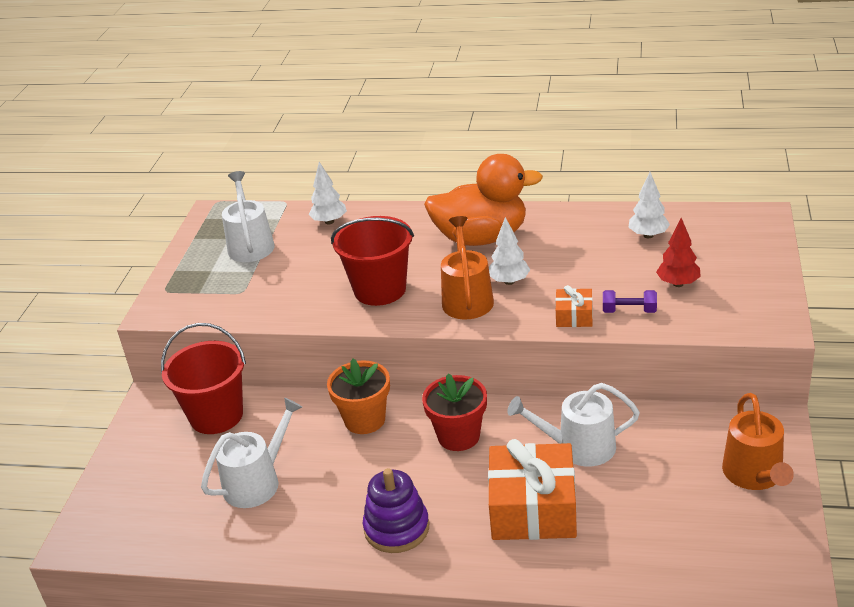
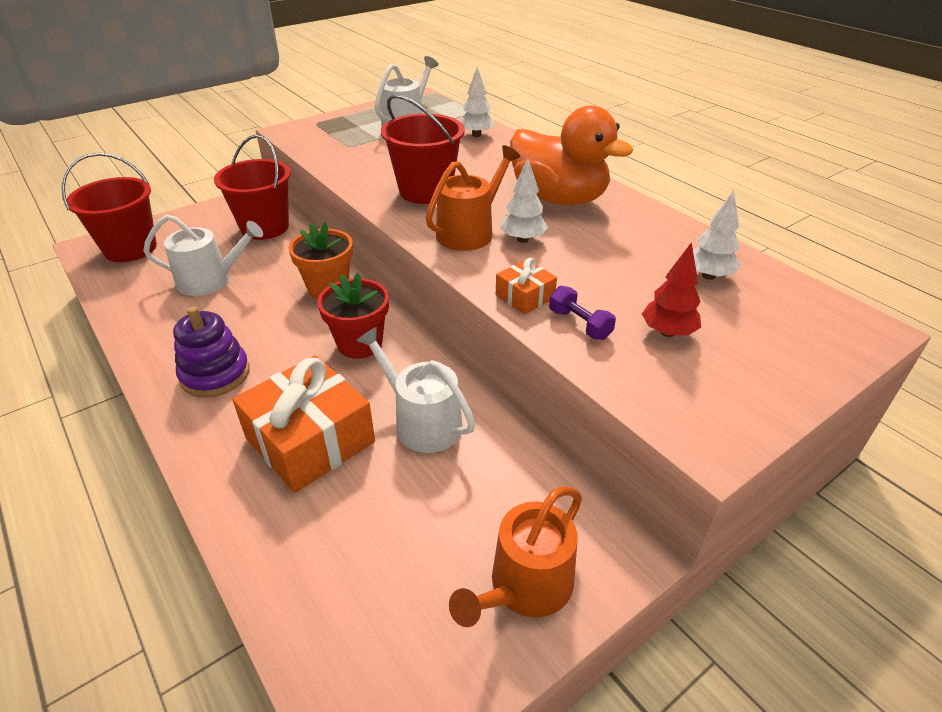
camera: 40 degrees right, 5 degrees up
none -> red bucket [61,152,157,262]

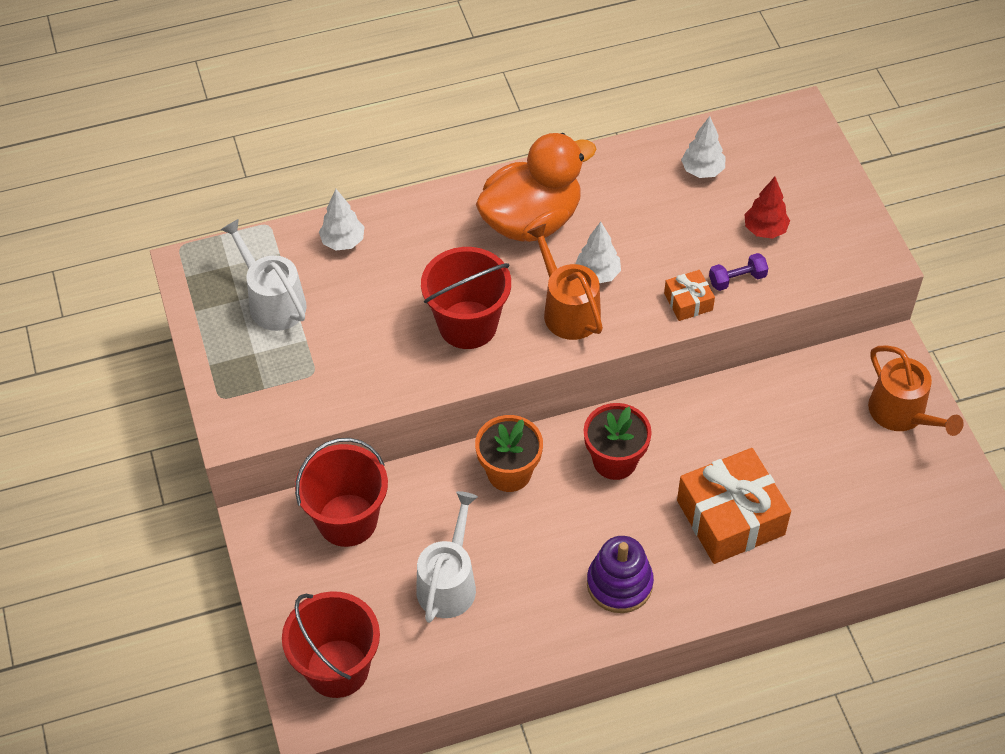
camera: 70 degrees left, 15 degrees up
white watering can [356,327,476,453] -> none

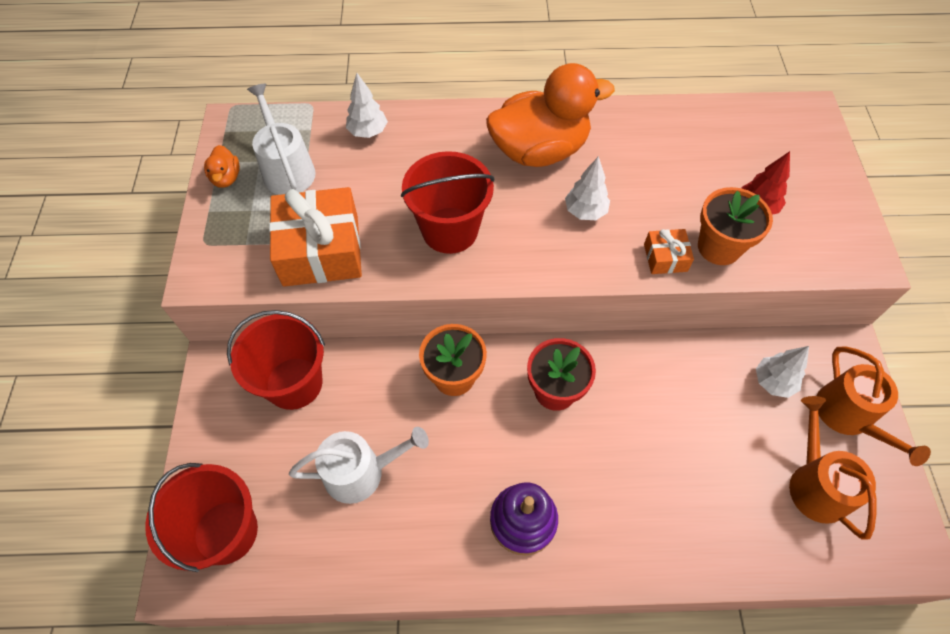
camera: 15 degrees right, 5 degrees up
white watering can [416,491,478,623] -> white watering can turned 45 degrees clockwise [289,427,429,504]
orange watering can [527,224,603,340] -> orange watering can moved to [789,396,876,539]
orange gift [677,448,791,564] -> orange gift moved to [269,187,362,287]
white tree [681,116,725,178] -> white tree moved to [756,346,809,398]
purple dumbbell [709,253,768,291] -> orange flower pot [698,187,773,265]
none -> orange duck [204,145,240,188]

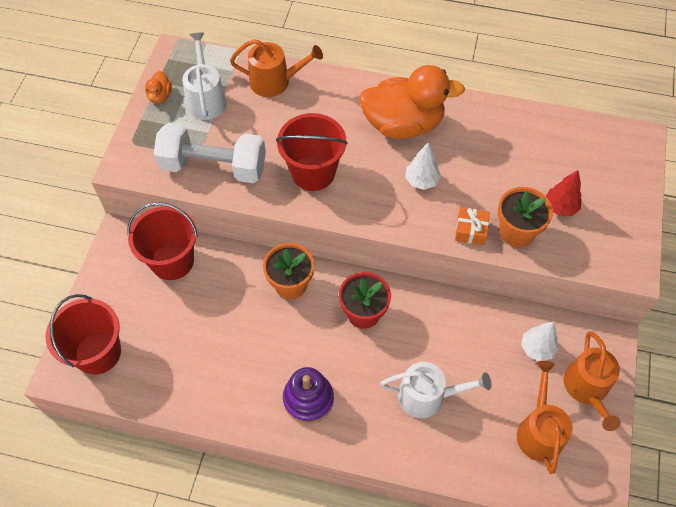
camera: 15 degrees right, 0 degrees up
orange gift [269,187,362,287] -> white dumbbell [154,123,266,183]
white watering can [289,427,429,504] -> white watering can moved to [381,362,491,418]
white tree [346,73,388,138] -> orange watering can [230,39,323,97]

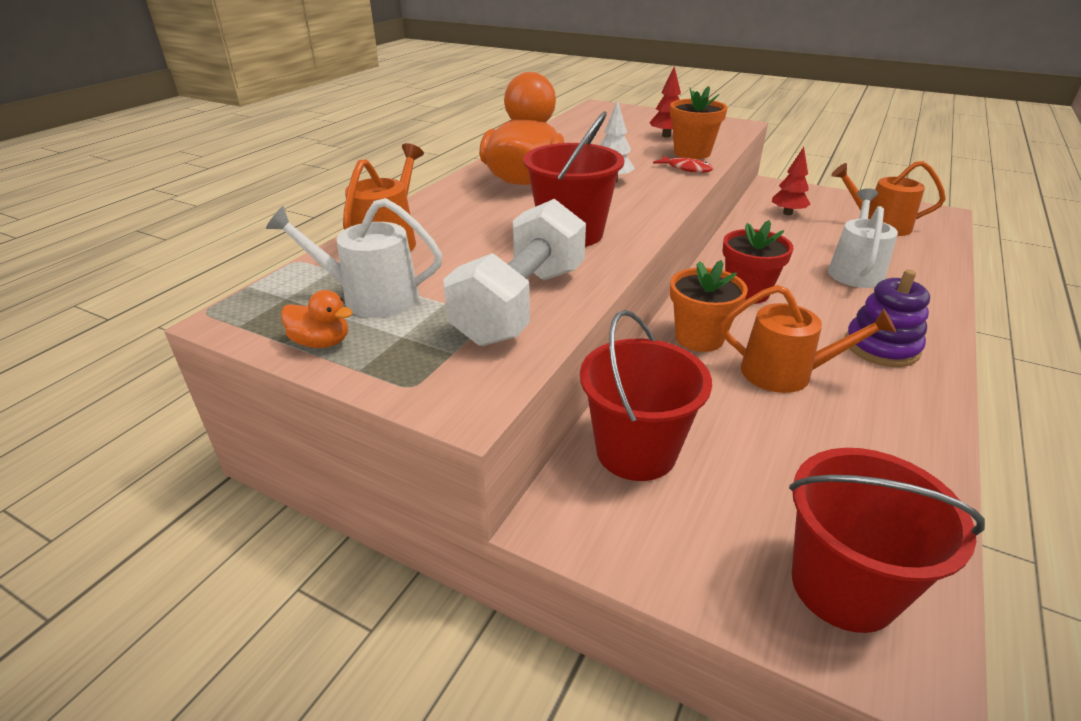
camera: 75 degrees left, 25 degrees down
orange gift [455,207,490,245] -> red fish [653,155,713,173]
white tree [521,322,559,361] -> red tree [772,147,810,215]
orange watering can [564,332,621,431] -> orange watering can moved to [721,285,896,393]

